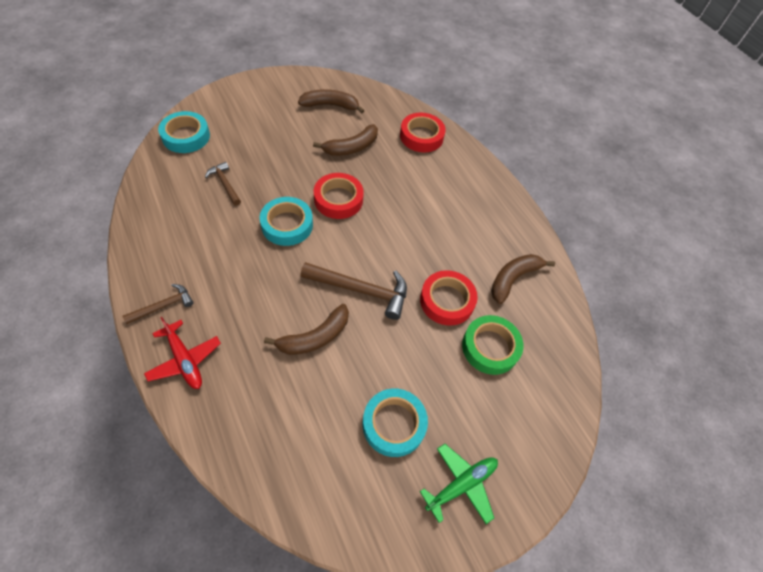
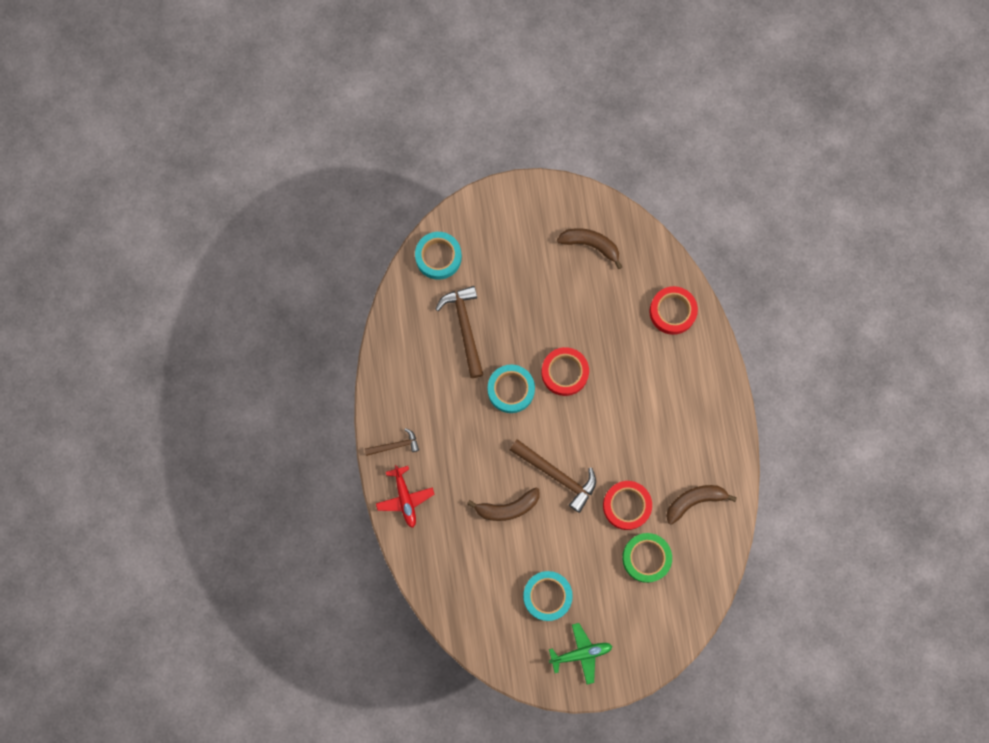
camera: 25 degrees right, 20 degrees up
brown hammer [205,162,241,206] -> brown hammer [436,286,484,378], size x1.76
brown banana [313,124,378,156] -> none

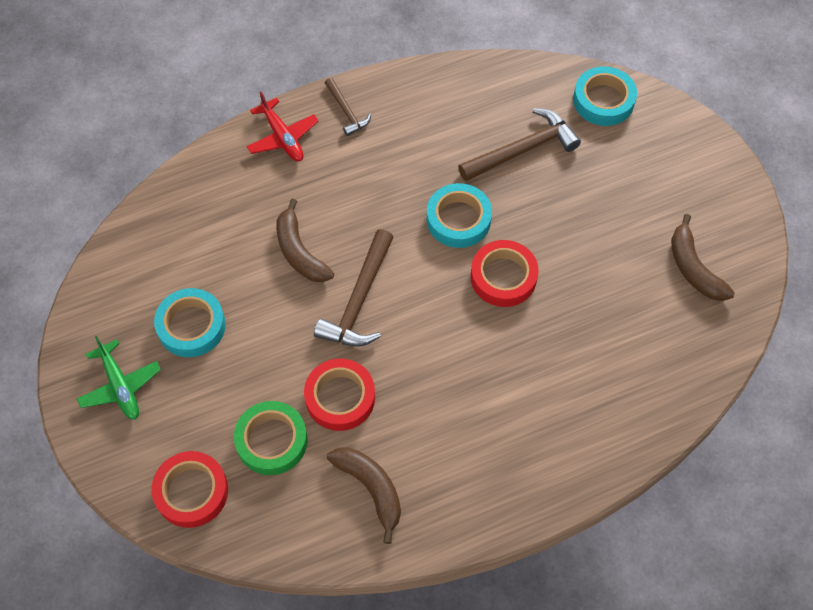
camera: 75 degrees right, 15 degrees down
red plane [376,465,435,528] -> red plane turned 90 degrees counterclockwise [246,92,318,161]
brown banana [557,228,622,269] -> brown banana turned 150 degrees clockwise [671,214,735,301]
red tape [649,286,698,335] -> red tape moved to [152,451,228,528]

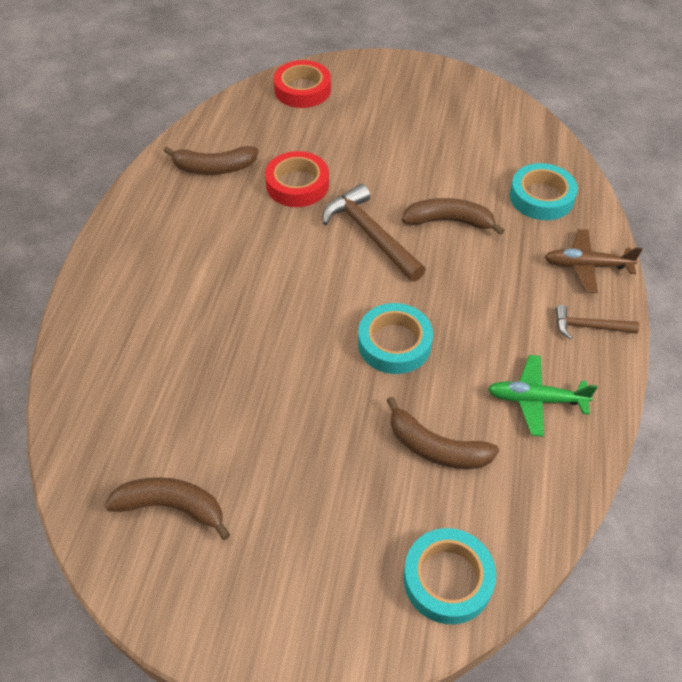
camera: 125 degrees right, 10 degrees down
green plane [77,336,161,420] -> green plane moved to [488,355,597,437]
turquoise tape [154,288,226,357] -> turquoise tape moved to [510,163,578,220]
green tape [234,401,308,475] -> none
red plane [246,92,318,161] -> brown plane [545,229,643,293]
brown hammer [458,108,581,181] -> brown banana [386,397,499,469]
red tape [470,240,539,307] -> none

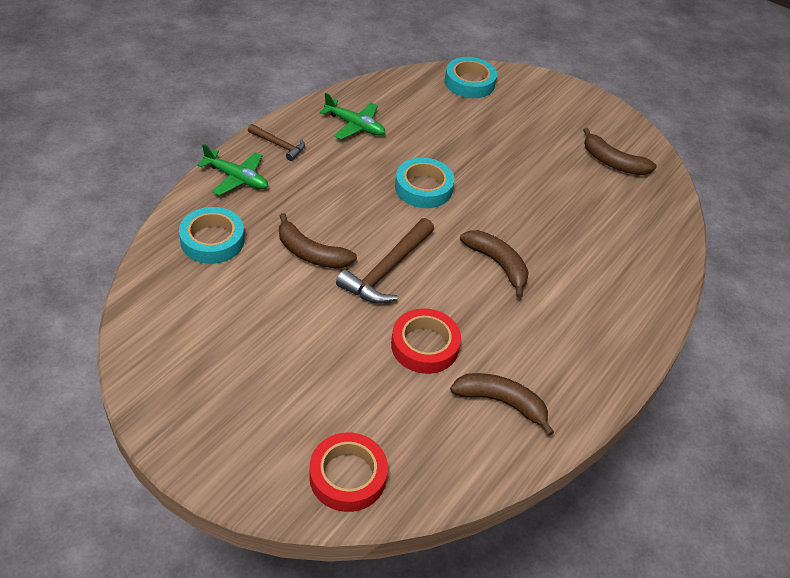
camera: 160 degrees left, 5 degrees down
brown hammer [322,184,426,282] -> brown hammer turned 45 degrees clockwise [336,218,434,304]
brown banana [386,397,499,469] -> brown banana moved to [460,230,529,298]
brown plane [545,229,643,293] -> green plane [197,144,268,196]

